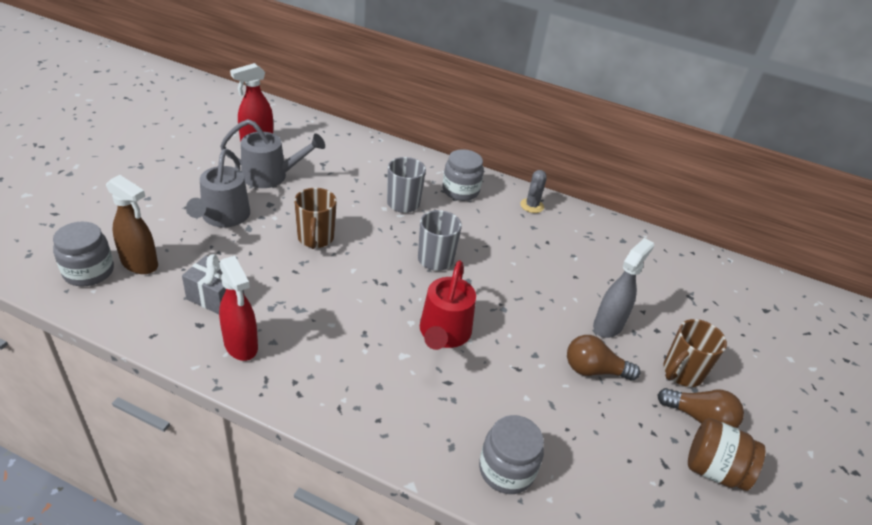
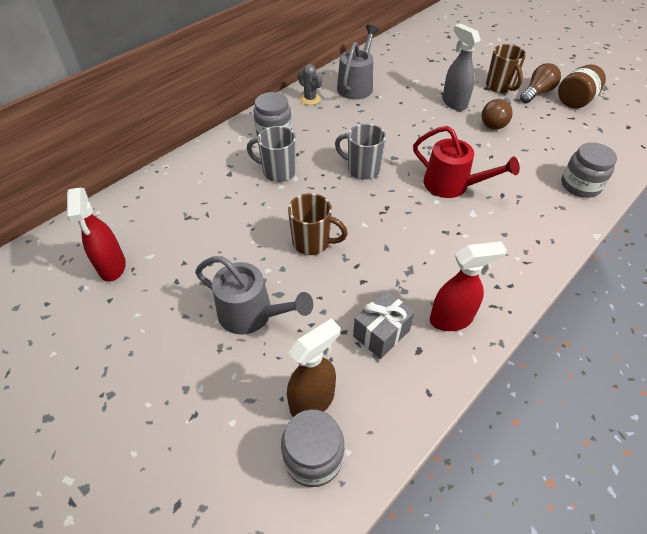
camera: 65 degrees left, 10 degrees up
grey watering can [220,119,325,188] -> grey watering can moved to [337,25,379,99]

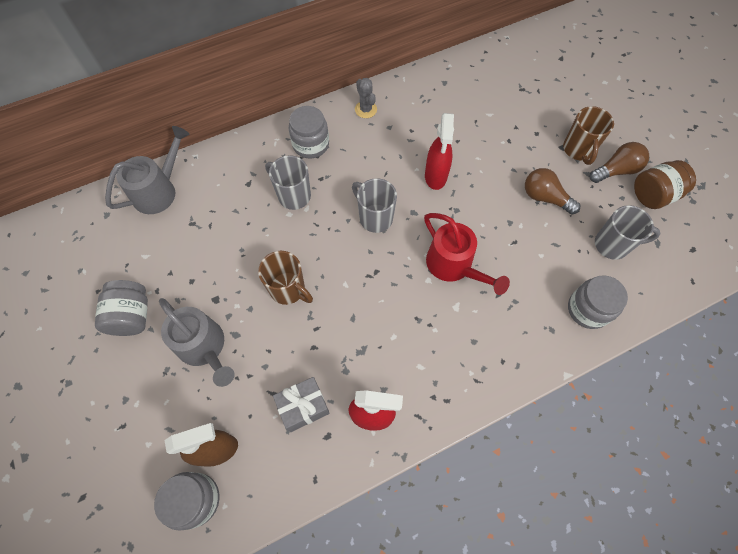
camera: 20 degrees right, 15 degrees up
red spray bottle [67,187,126,282] -> red spray bottle moved to [425,113,454,190]
grey watering can [337,25,379,99] -> grey watering can moved to [105,126,189,214]
grey spray bottle [442,23,481,111] -> none
brown light bulb [481,98,513,129] -> brown light bulb turned 75 degrees clockwise [525,168,580,215]
none -> grey jar [95,280,148,336]
none -> grey mug [595,205,661,260]

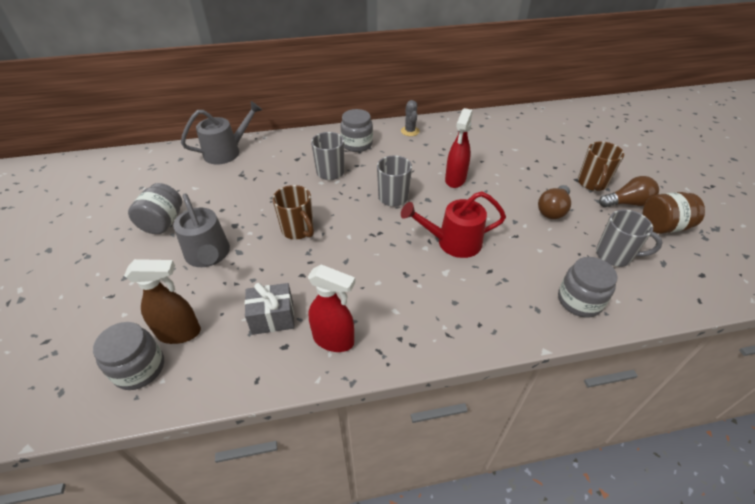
camera: 15 degrees right, 20 degrees down
red watering can [424,213,510,295] -> red watering can turned 105 degrees clockwise [401,191,506,258]
brown light bulb [525,168,580,215] -> brown light bulb turned 105 degrees counterclockwise [538,185,571,219]

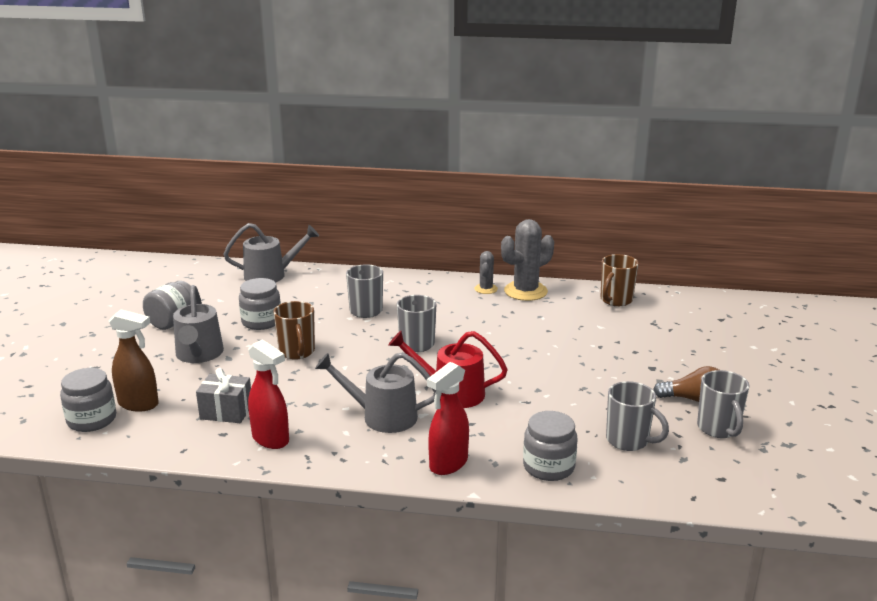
camera: 20 degrees right, 20 degrees down
grey jar [340,109,373,152] -> grey jar moved to [239,278,281,330]
red spray bottle [445,108,473,188] -> red spray bottle moved to [427,362,469,475]
brown light bulb [538,185,571,219] -> none
brown mug [578,141,624,191] -> brown mug moved to [600,254,639,306]
brown jar [643,192,705,234] -> grey mug [697,370,750,438]
none -> grey watering can [315,352,436,433]
none -> grey cactus [501,219,554,301]

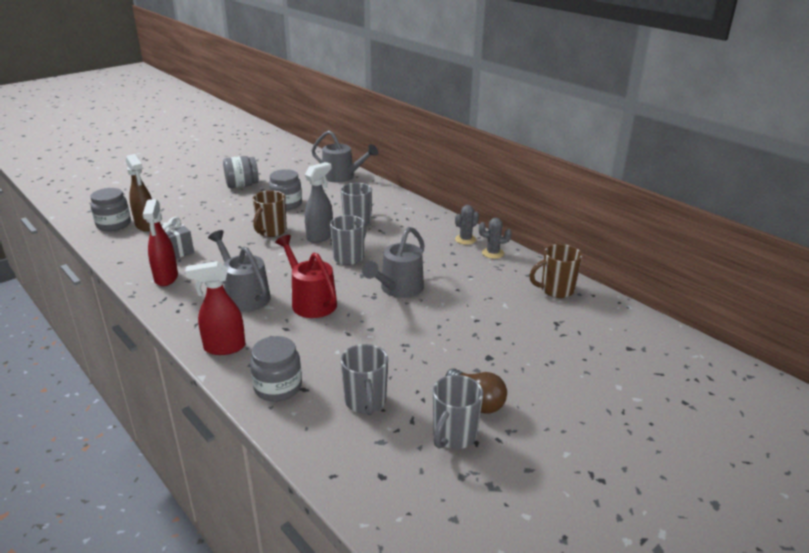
camera: 40 degrees right, 5 degrees up
grey watering can [173,285,224,363] -> grey watering can moved to [362,227,425,298]
grey cactus [501,219,554,301] -> grey cactus [479,218,512,259], size x0.54
none -> grey spray bottle [305,162,333,243]

